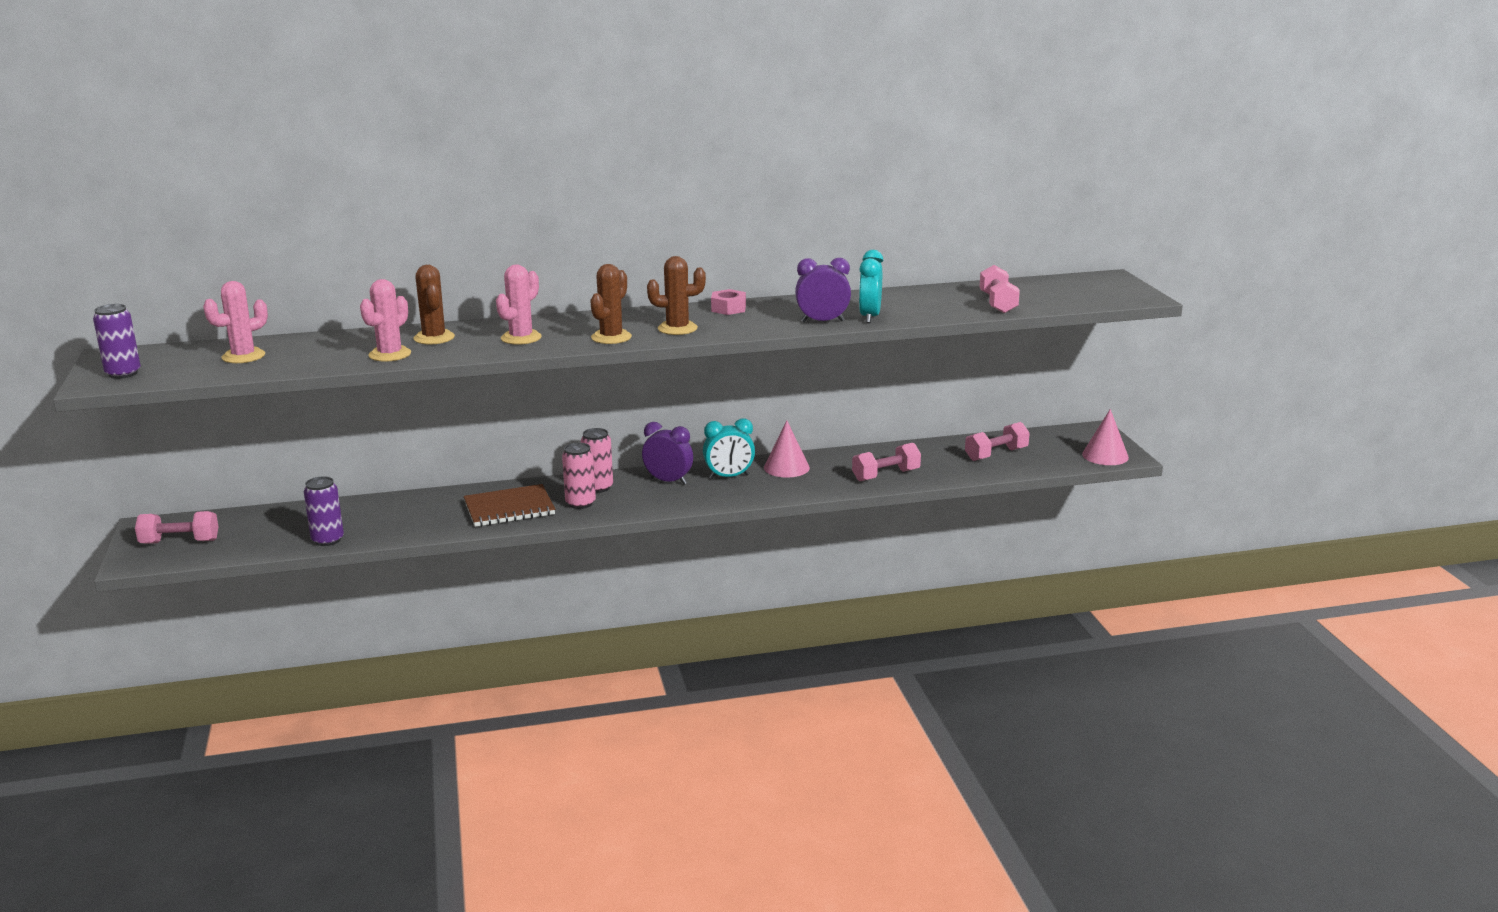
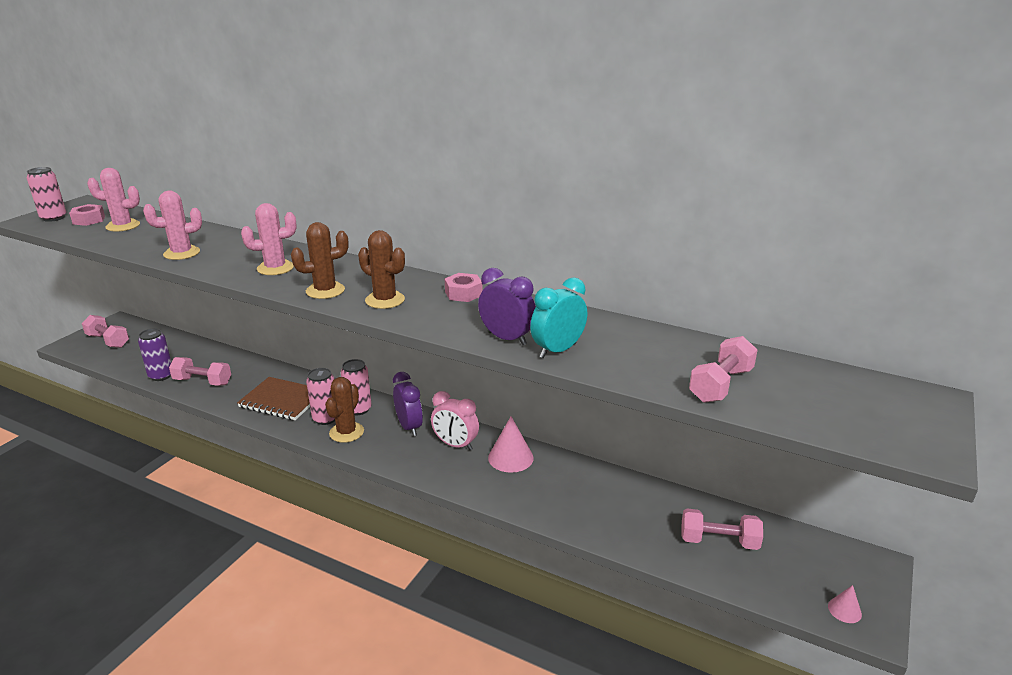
camera: 40 degrees right, 5 degrees up
purple can [93,304,141,379] -> pink can [27,167,66,222]
brown cactus [413,265,455,344] -> brown cactus moved to [325,377,364,443]
turquoise clock [703,418,755,479] -> pink clock [431,391,479,450]
pink dumbbell [852,443,921,481] -> pink dumbbell moved to [169,357,231,386]
pink cone [1082,409,1129,465] -> pink cone [828,585,862,623], size x0.54
none -> pink nut [69,204,105,226]

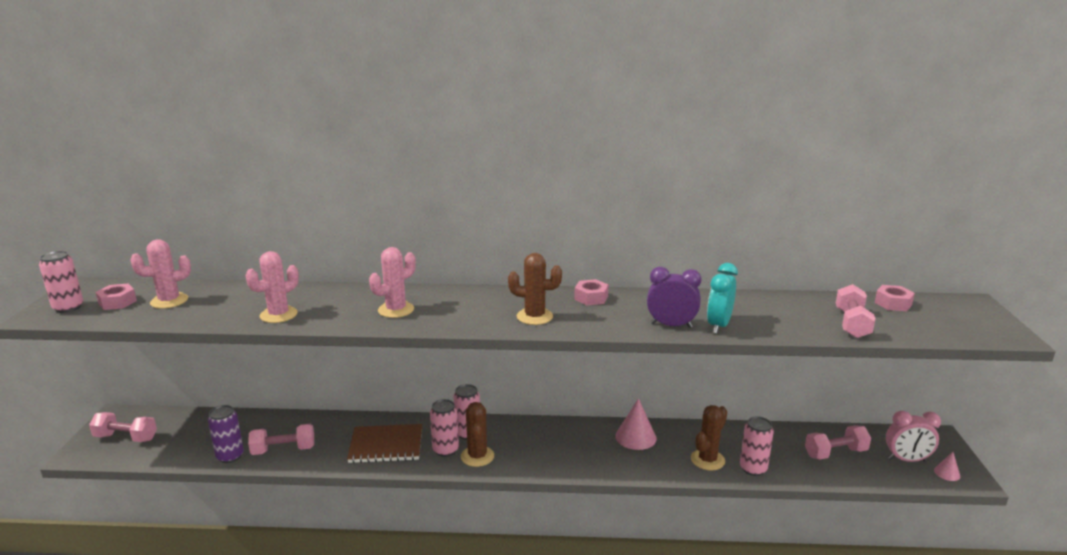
camera: 25 degrees left, 5 degrees down
brown cactus [291,222,348,299] -> brown cactus moved to [691,405,727,471]
purple clock [393,372,423,436] -> none
pink clock [431,391,479,450] -> pink clock moved to [886,411,941,462]
none -> pink can [740,416,774,476]
none -> pink nut [875,285,915,311]

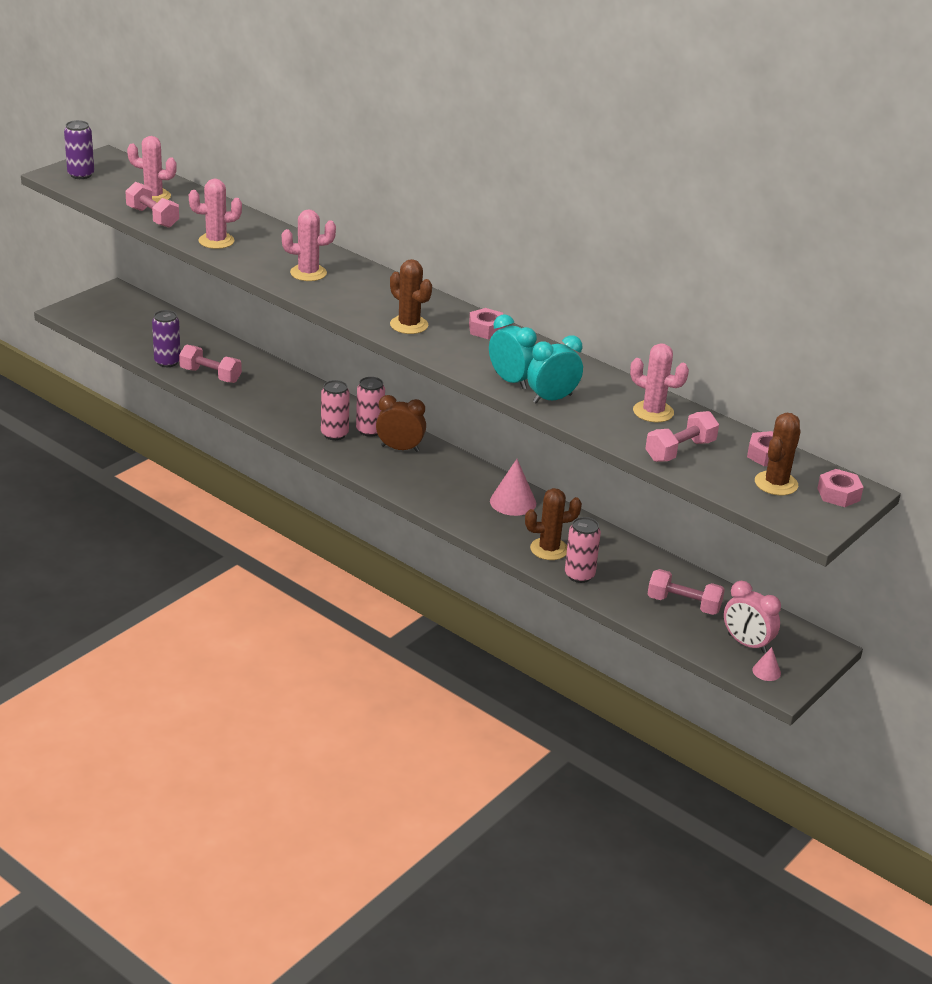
camera: 35 degrees right, 10 degrees up
pink can [39,251,84,313] -> purple can [64,120,94,179]
pink dumbbell [89,412,157,442] -> pink dumbbell moved to [125,182,179,228]
pink nut [95,283,137,310] -> pink nut moved to [817,469,864,507]
brown notebook [347,424,422,463] -> none
brown cactus [461,402,494,467] -> brown cactus moved to [755,413,801,495]
purple clock [647,267,701,328] -> turquoise clock [489,314,537,389]
none -> brown clock [376,395,426,452]
none -> pink cactus [630,343,689,422]

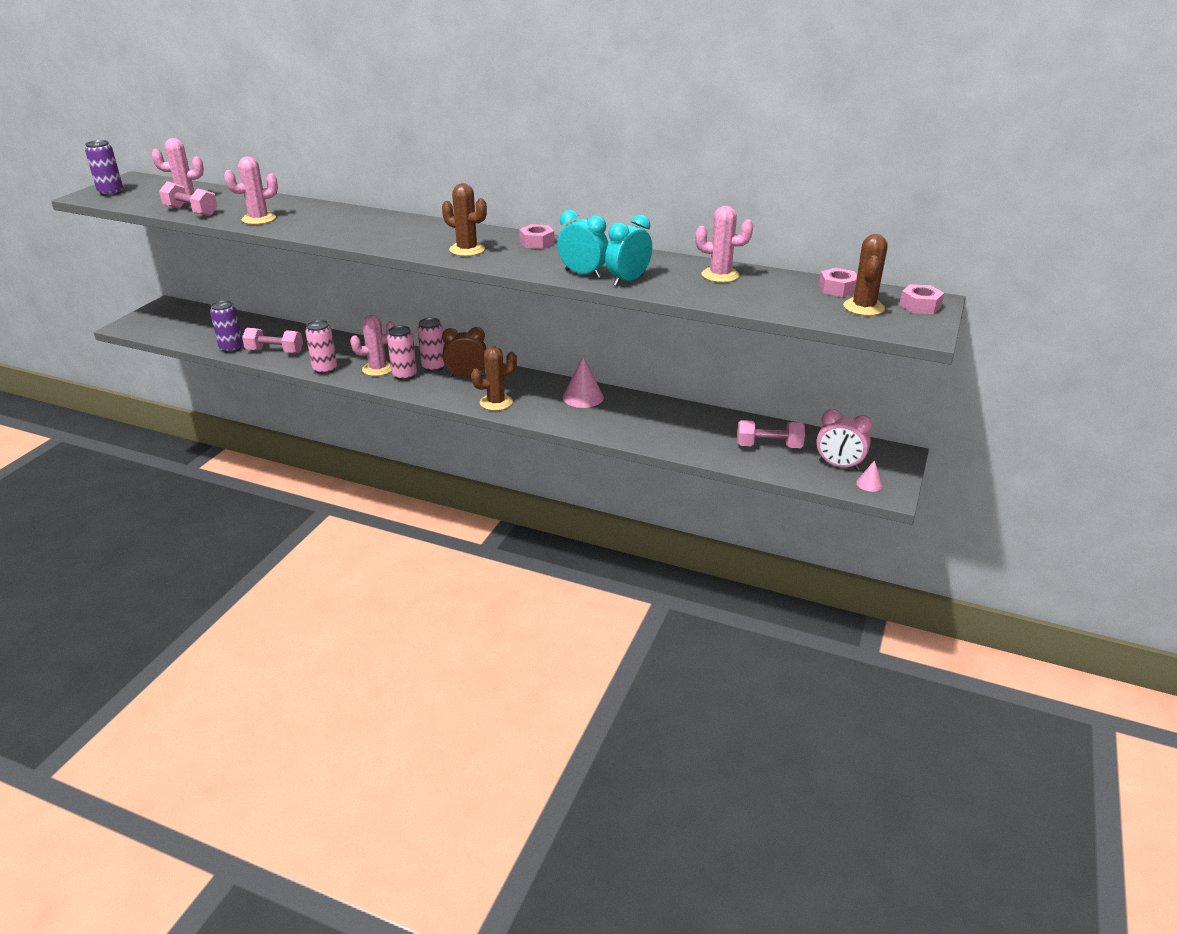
camera: 15 degrees left, 0 degrees up
pink cactus [282,209,336,281] -> pink cactus moved to [350,315,395,376]
brown cactus [525,488,582,560] -> brown cactus moved to [471,346,517,411]
pink can [565,517,601,583] -> pink can moved to [305,320,337,374]
pink dumbbell [645,411,719,462] -> none

